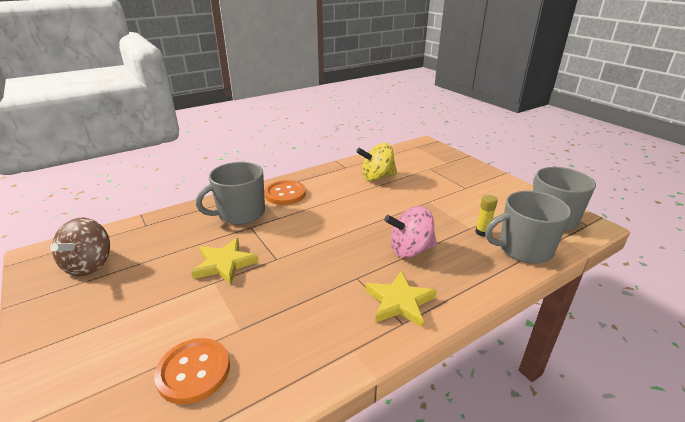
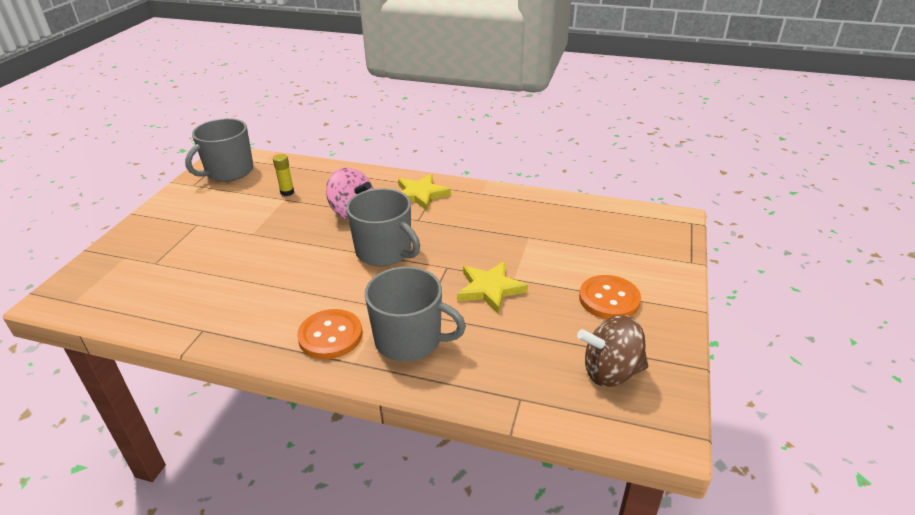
camera: 130 degrees left, 5 degrees up
brown spinning top [50,217,110,276] -> brown spinning top turned 150 degrees counterclockwise [577,315,648,387]
orange button [154,338,230,404] -> orange button moved to [579,275,641,319]
yellow spinning top [356,143,397,181] -> none
grey mug [485,191,572,264] -> grey mug moved to [346,188,420,266]

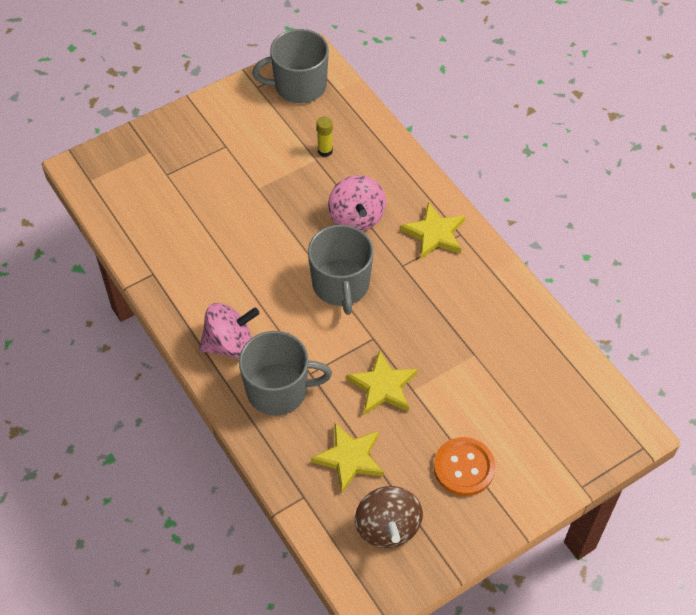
camera: 40 degrees right, 20 degrees up
orange button [297,309,362,359] -> pink spinning top [199,303,260,358]
grey mug [364,266,466,362] -> grey mug turned 60 degrees counterclockwise [239,331,332,416]
brown spinning top [577,315,648,387] -> brown spinning top turned 135 degrees counterclockwise [355,486,423,548]
none -> yellow star [311,423,384,494]

